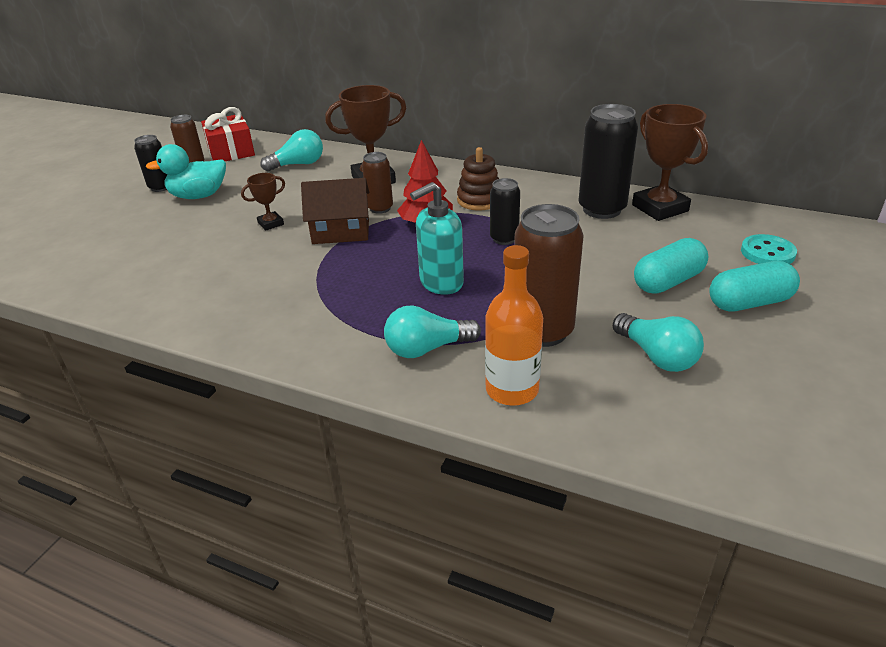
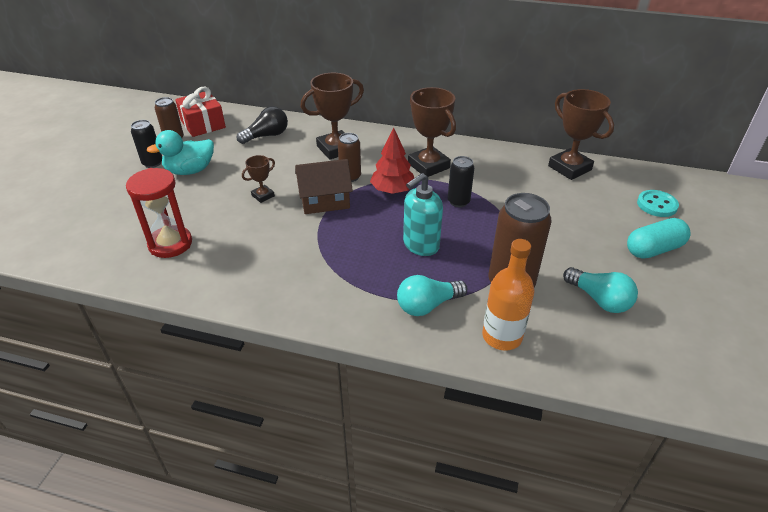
camera: 10 degrees left, 5 degrees up
turquoise light bulb [260,129,323,171] -> black light bulb [236,106,288,144]
brown stacking toy [457,147,499,211] -> brown trophy [408,87,456,177]
black can [579,104,638,219] -> none
turquoise capsule [634,238,708,294] -> none
none -> red hourglass [126,168,192,258]

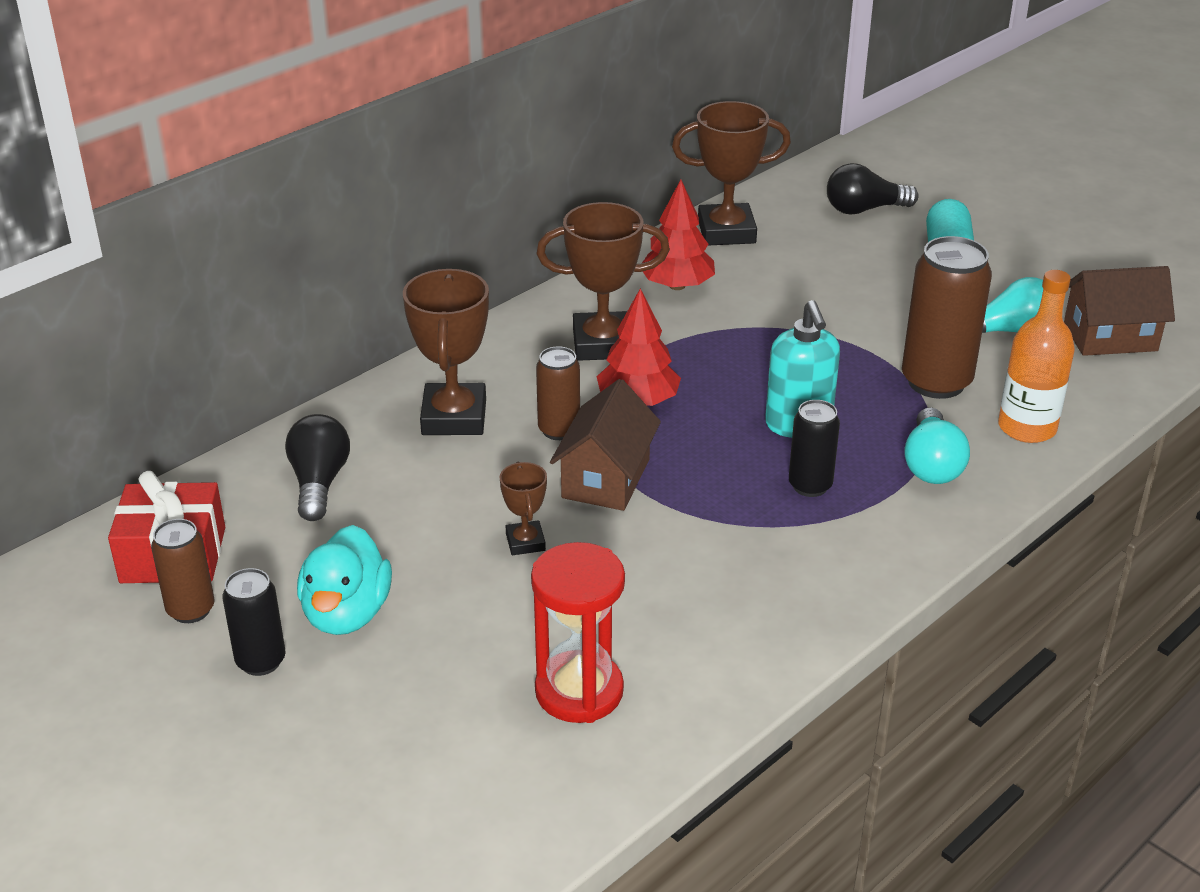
camera: 60 degrees left, 5 degrees down
black can [448,156,474,207] -> black can moved to [789,400,840,497]
turquoise button [637,190,679,217] -> black light bulb [827,163,919,215]
none -> red tree [642,180,715,290]
none -> brown house [1064,266,1175,356]

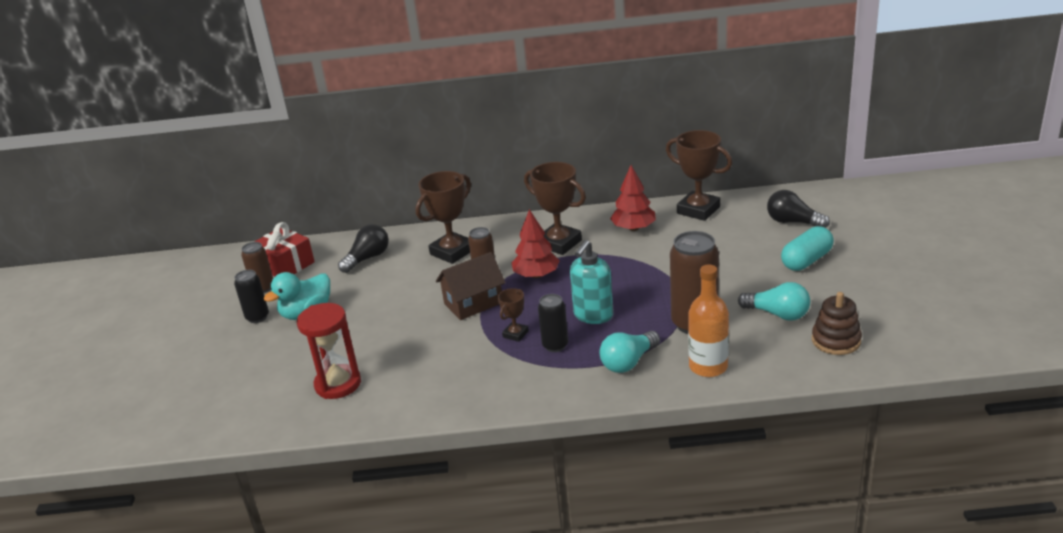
camera: 45 degrees right, 5 degrees down
brown trophy [499,462,547,555] -> brown trophy moved to [498,288,529,342]
brown house [1064,266,1175,356] -> brown stacking toy [812,292,862,355]

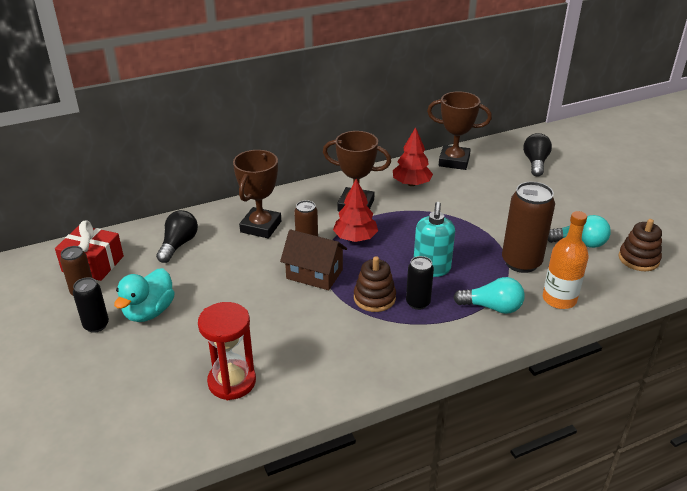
camera: 25 degrees left, 5 degrees up
brown house [436,252,506,320] -> brown house turned 75 degrees clockwise [280,229,347,290]
brown trophy [498,288,529,342] -> brown stacking toy [354,256,396,312]
turquoise light bulb [599,331,660,373] -> turquoise light bulb turned 105 degrees counterclockwise [453,277,525,314]
black light bulb [767,190,830,228] -> black light bulb turned 90 degrees clockwise [523,133,552,177]
turquoise capsule [781,226,834,271] -> none

